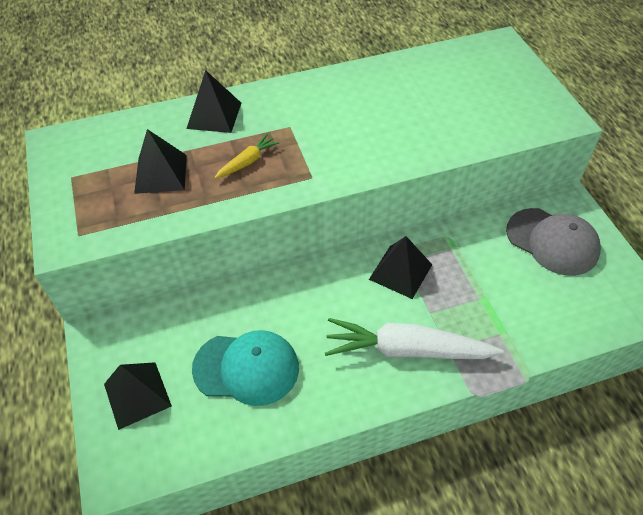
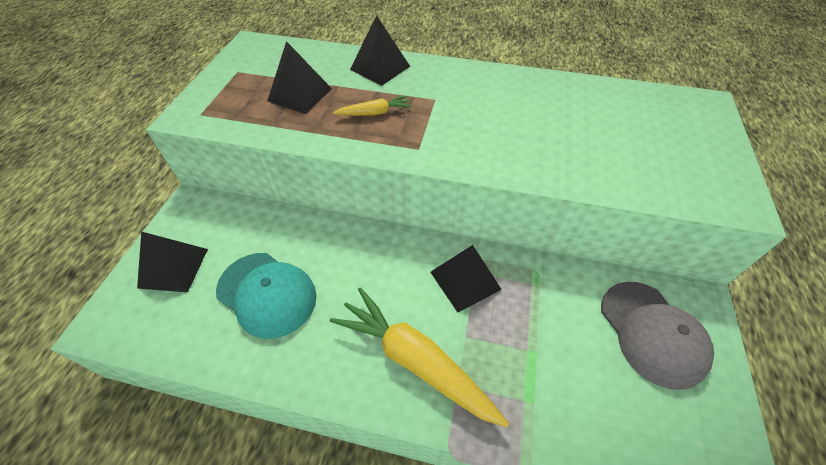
camera: 30 degrees right, 0 degrees up
white carrot [325,318,504,359] -> yellow carrot [330,287,509,428]

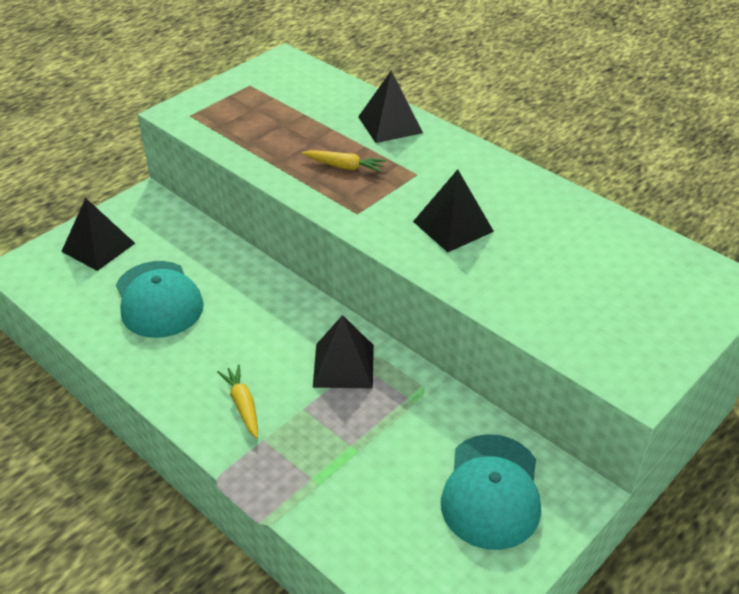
camera: 30 degrees right, 10 degrees down
black pyramid [267,41,332,114] -> black pyramid moved to [413,169,494,252]
yellow carrot [330,287,509,428] -> yellow carrot [217,364,258,439], size x0.48
grey cap [601,282,714,390] -> turquoise cap [441,434,541,550]

